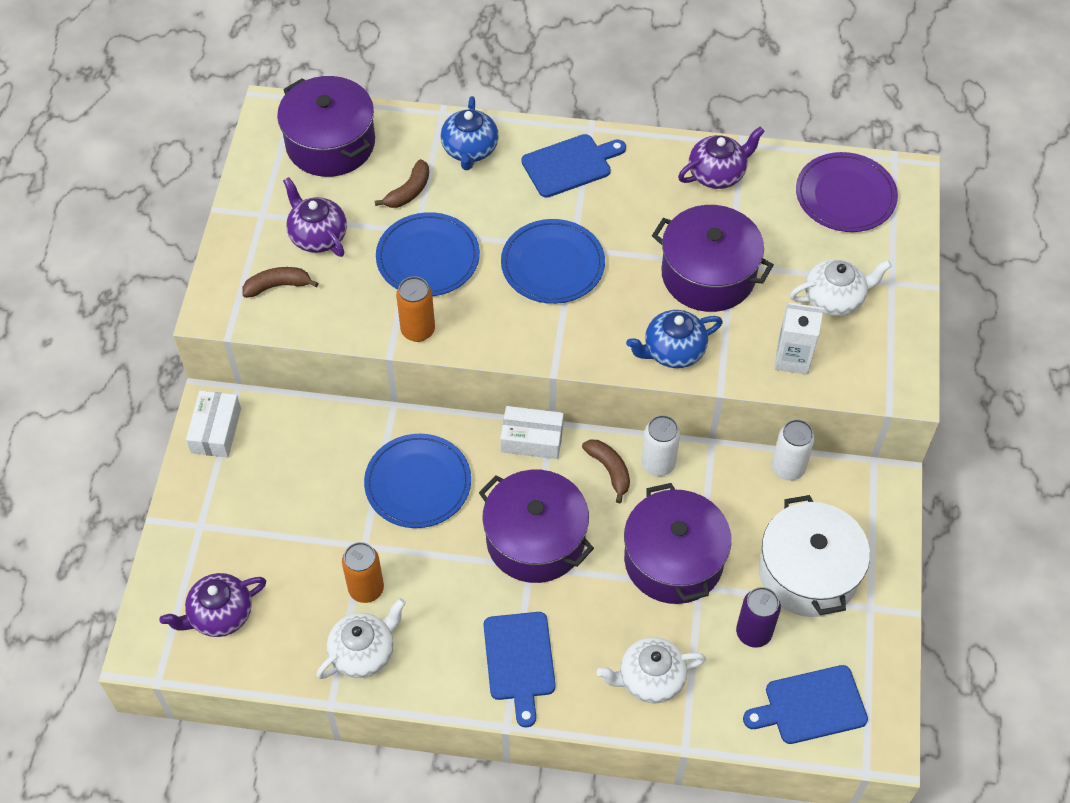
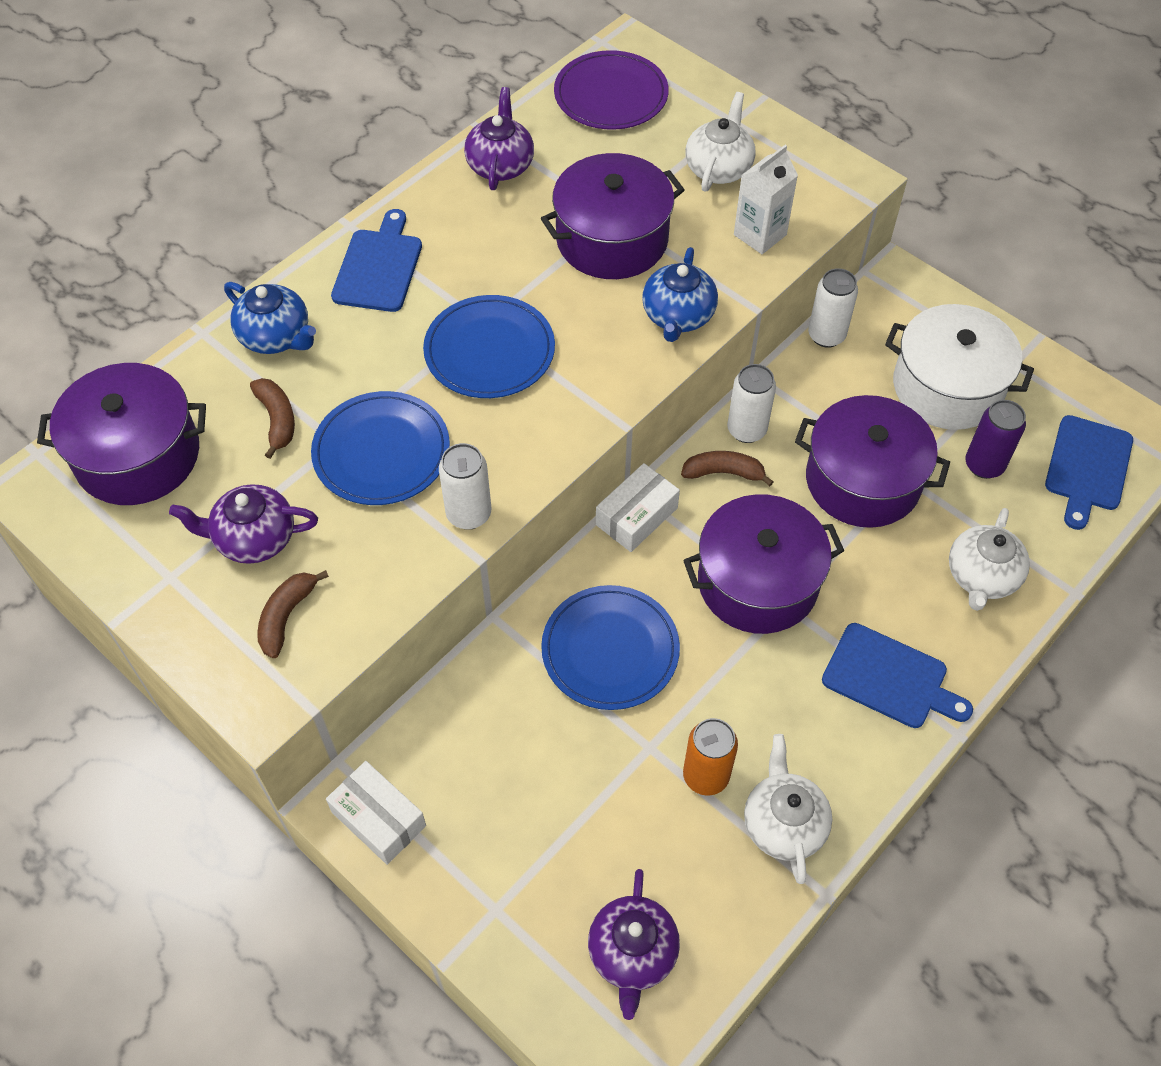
camera: 55 degrees left, 0 degrees up
orange can [396,276,435,342] -> white can [439,443,491,530]

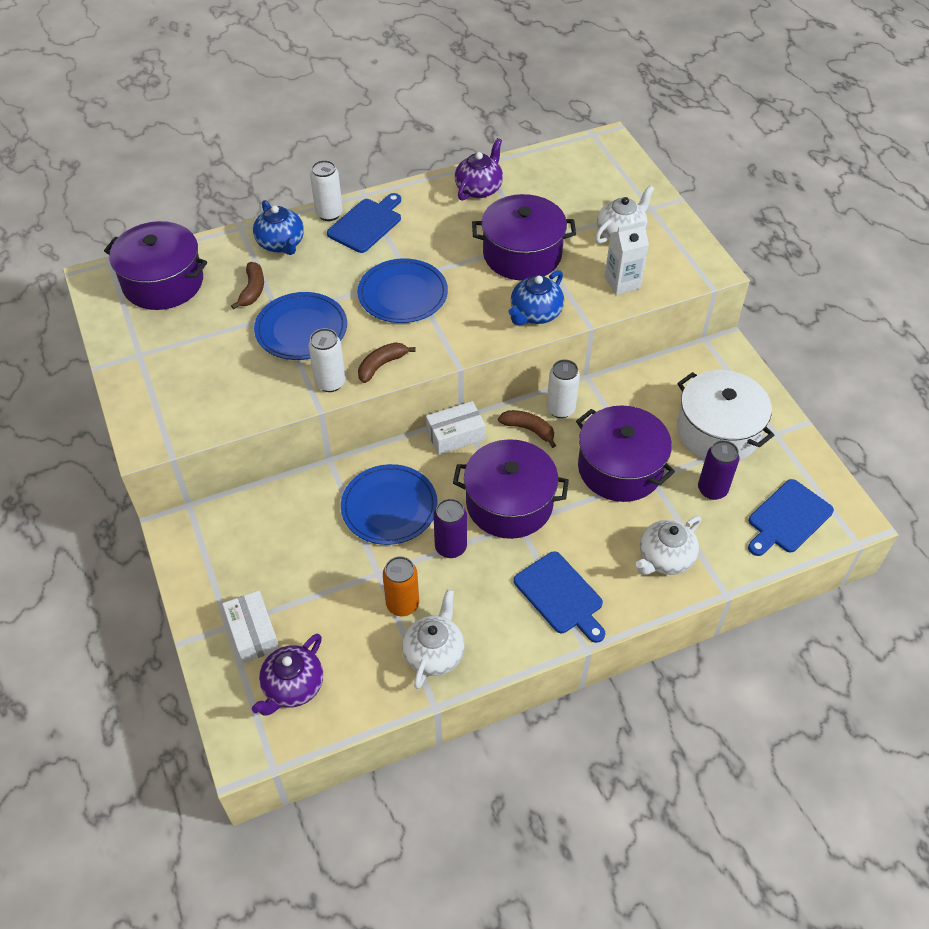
camera: 25 degrees right, 5 degrees down
purple teapot [169,484,318,564] -> none
brown banana [257,570,329,658] -> brown banana moved to [358,342,416,383]
white box [326,761,426,865] -> white box moved to [222,590,279,663]
purple plate [554,50,669,130] -> none
white can [808,268,858,348] -> white can moved to [310,160,343,221]
none -> purple can [434,498,467,558]

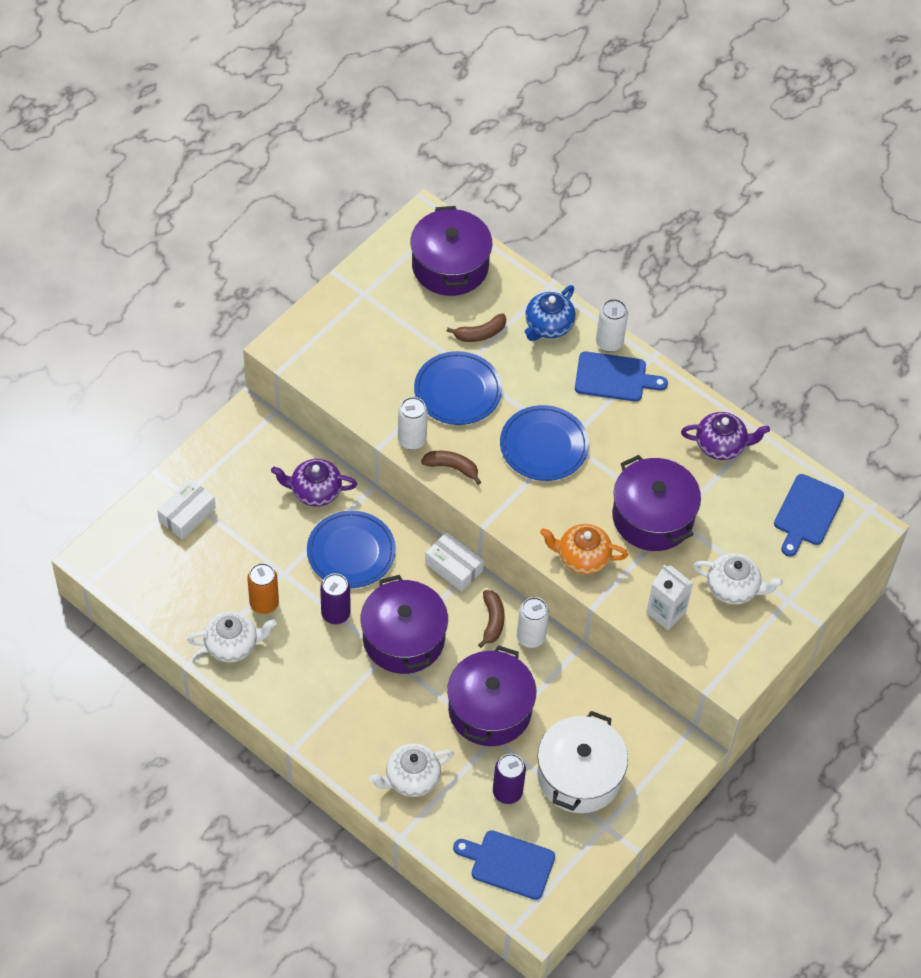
camera: 60 degrees right, 5 degrees up
purple teapot [252,633,323,716] -> purple teapot moved to [271,459,357,507]
blue teapot [508,270,564,325] -> orange teapot [540,524,628,574]
blue cutting board [514,551,605,643] -> blue cutting board moved to [774,474,844,557]
white teapot [636,516,701,575] -> white teapot turned 45 degrees counterclockwise [369,744,454,797]

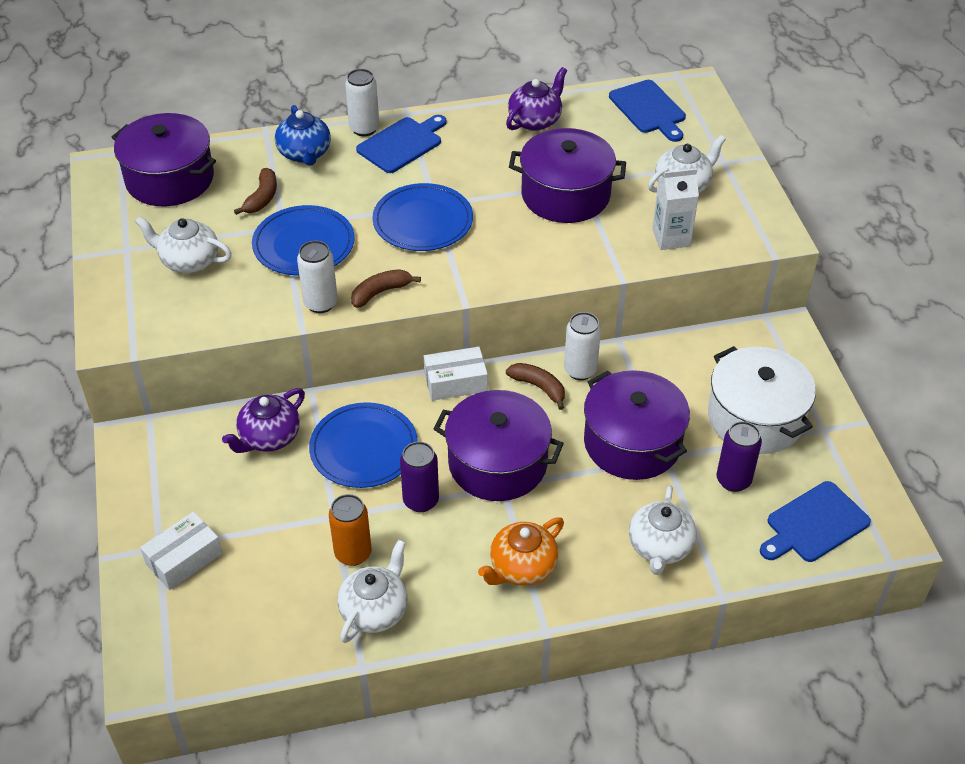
camera: 50 degrees left, 10 degrees down
white box [157,479,216,540] -> white box turned 60 degrees clockwise [140,512,222,590]
orange teapot [540,524,628,574] -> orange teapot moved to [478,517,564,586]
none -> white teapot [135,216,232,273]

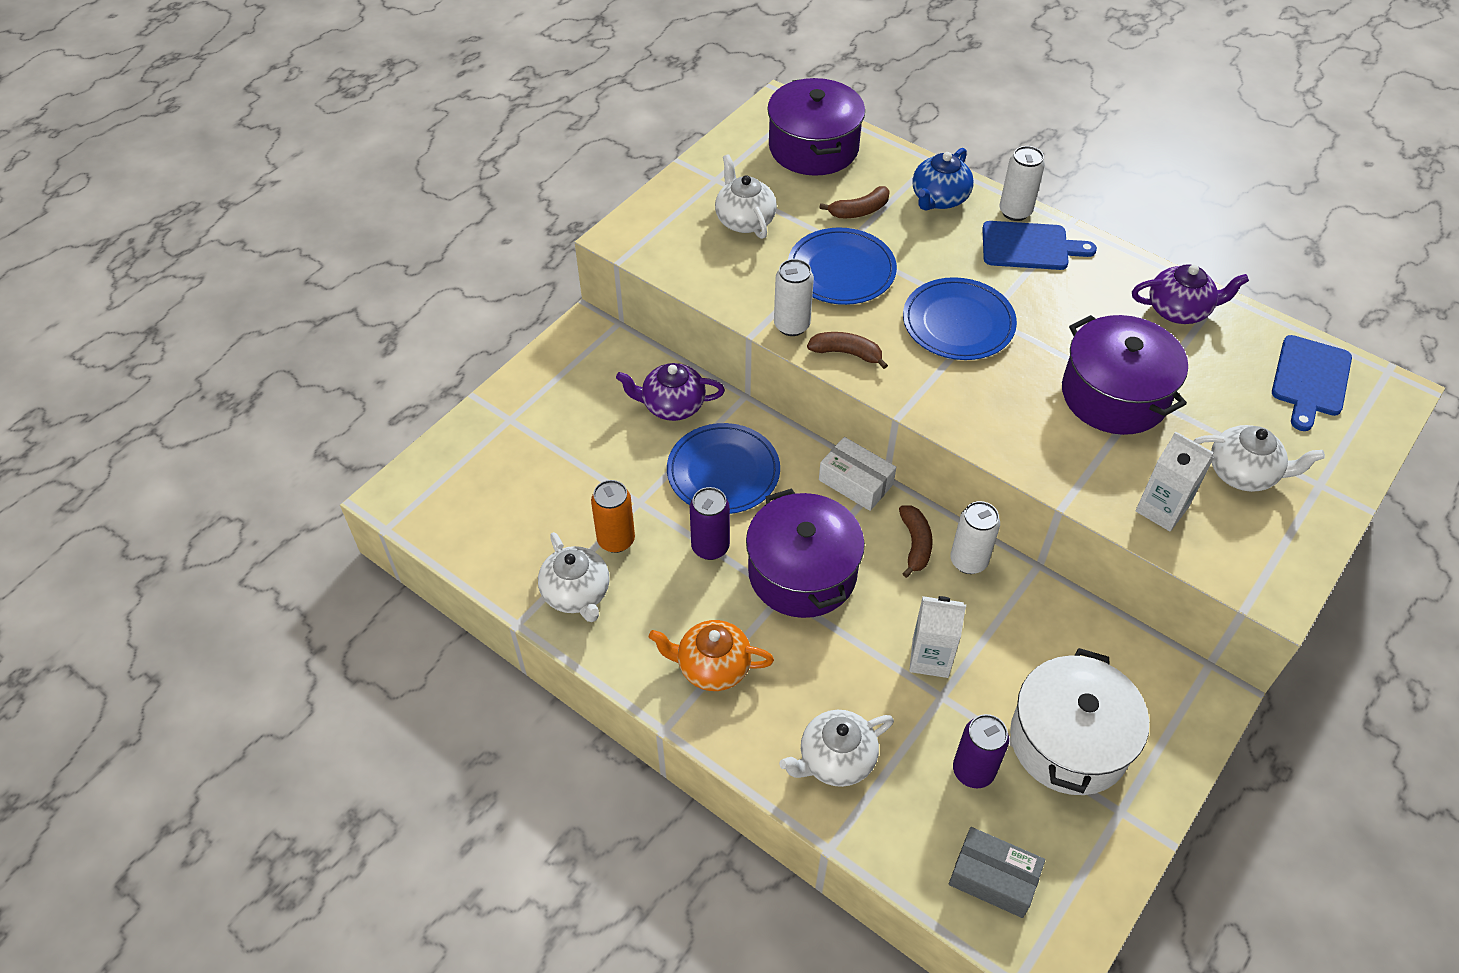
camera: 50 degrees right, 5 degrees up
white box [140,512,222,590] -> none
white teapot [338,540,408,643] -> white teapot turned 75 degrees clockwise [538,532,610,622]
purple pot [584,370,690,480] -> white carton [909,596,966,678]
blue cutting board [760,481,871,562] -> grey box [949,827,1045,918]

